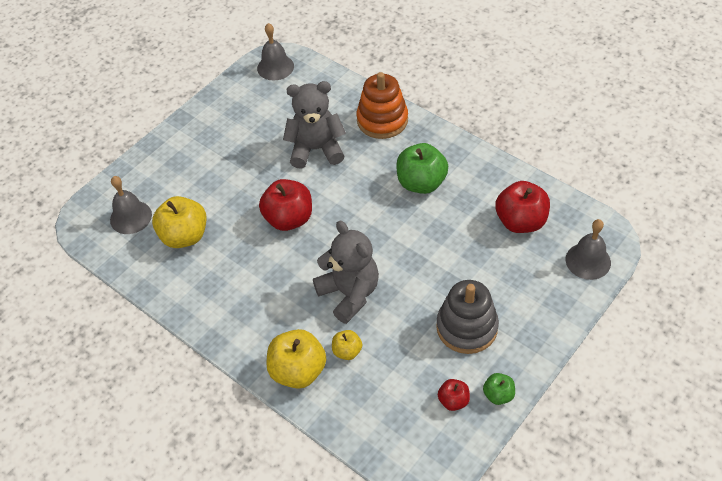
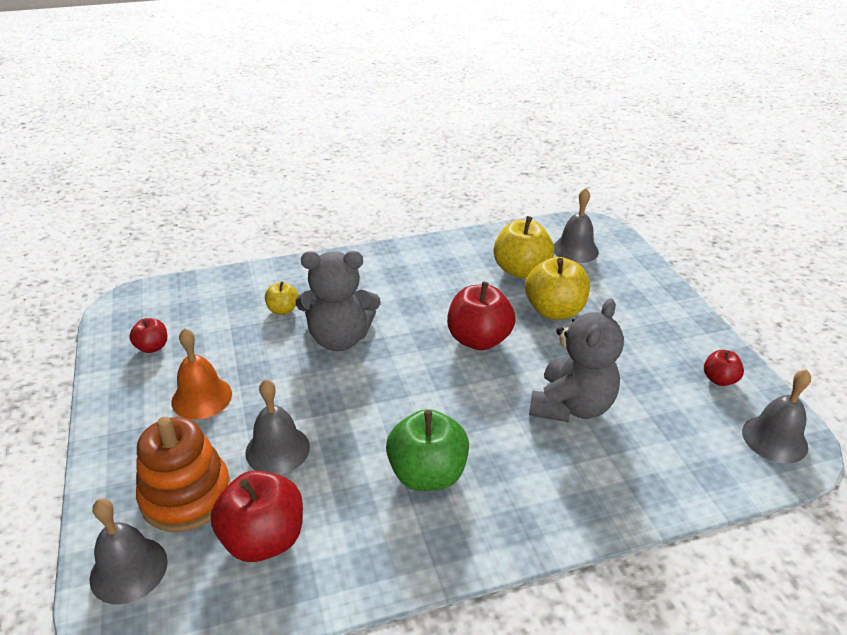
camera: 120 degrees right, 15 degrees down
yellow apple [266,329,326,389] -> yellow apple moved to [525,257,590,319]
orange stacking toy [356,72,408,139] -> orange stacking toy moved to [136,417,231,532]
grey stacking toy [436,280,499,354] -> orange bell [171,328,232,420]
green apple [483,373,515,405] -> none
none -> grey bell [245,379,310,475]
none -> red apple [704,350,744,386]

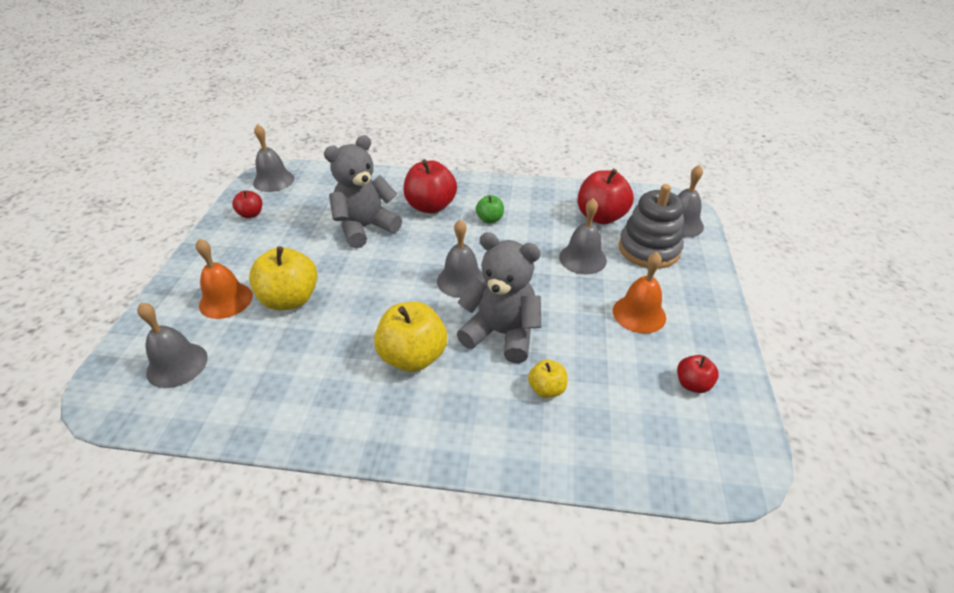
camera: 155 degrees left, 5 degrees up
orange stacking toy [136,417,231,532] -> grey stacking toy [619,184,684,269]
green apple [386,409,469,491] -> green apple [476,195,504,223], size x0.53
red apple [447,282,516,350] -> red apple moved to [404,159,457,214]
yellow apple [494,216,554,278] -> yellow apple moved to [374,302,447,372]
none -> orange bell [196,239,253,319]
none -> grey bell [437,220,485,298]

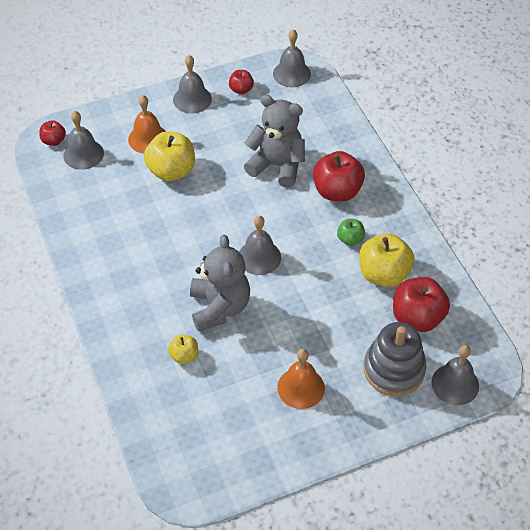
camera: 60 degrees right, 10 degrees up
yellow apple [374,302,447,372] -> yellow apple moved to [359,233,414,287]
grey bell [559,198,607,275] -> grey bell moved to [173,55,212,113]
red apple [677,355,719,393] -> red apple moved to [39,120,66,146]

